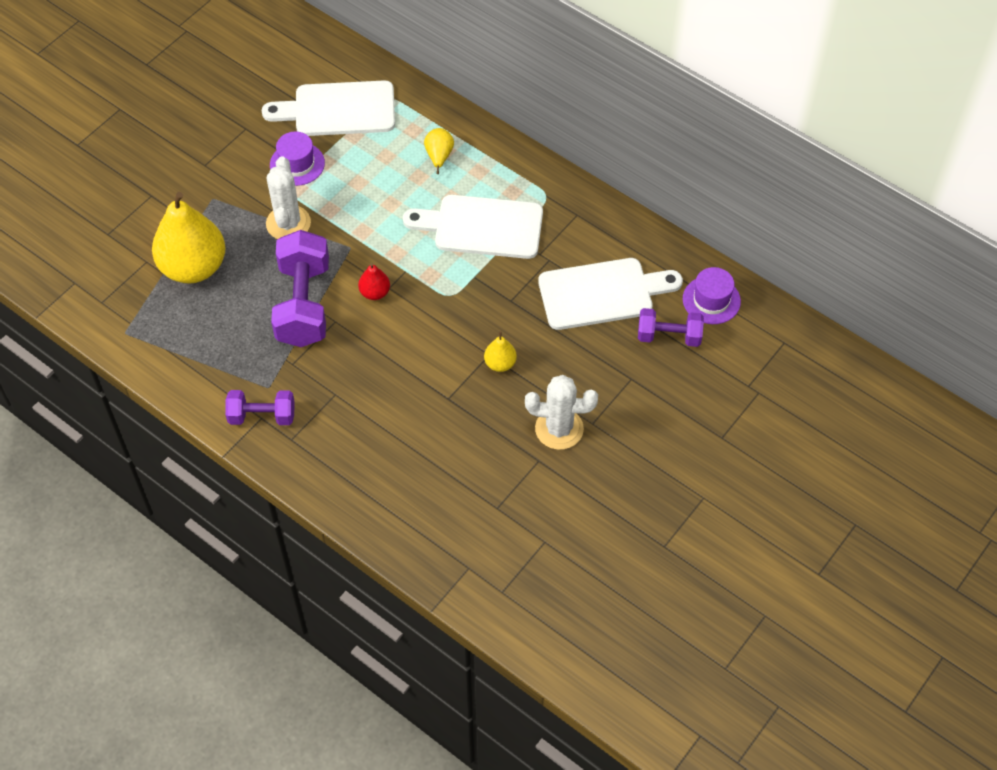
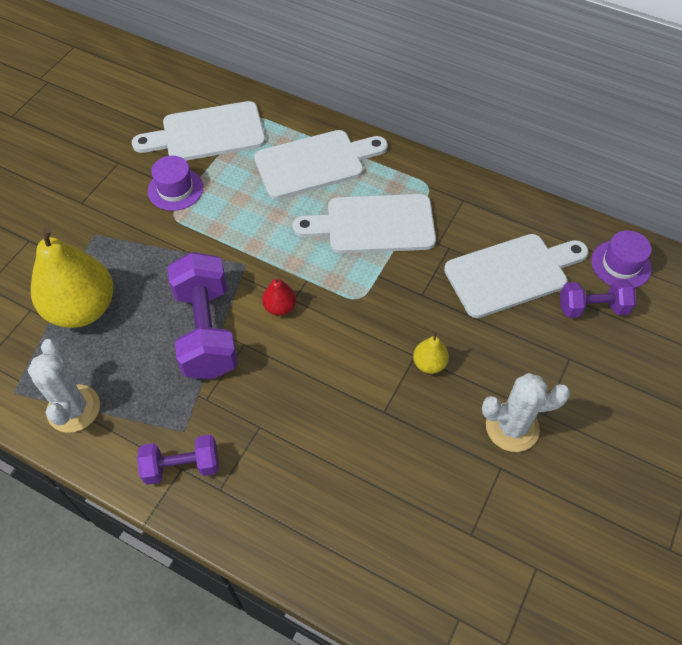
camera: 10 degrees left, 0 degrees up
white cactus [266,156,311,239] -> white cactus moved to [28,339,100,433]
yellow pear [424,128,454,174] -> white cutting board [254,130,388,199]

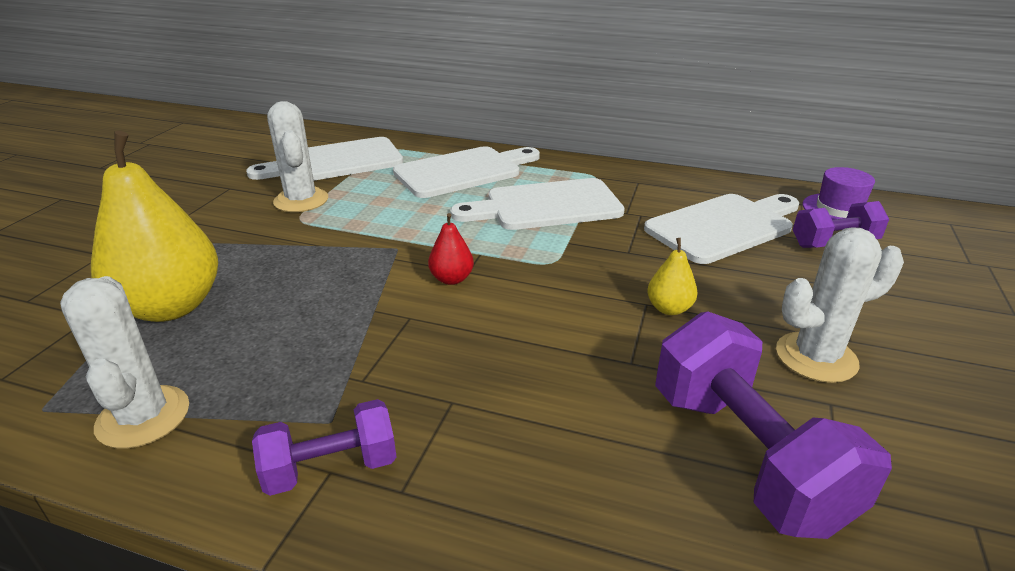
camera: 10 degrees left, 25 degrees down
purple hat [148,156,203,211] -> white cactus [267,101,328,212]
purple dumbbell [167,252,238,379] -> purple dumbbell moved to [655,311,892,539]

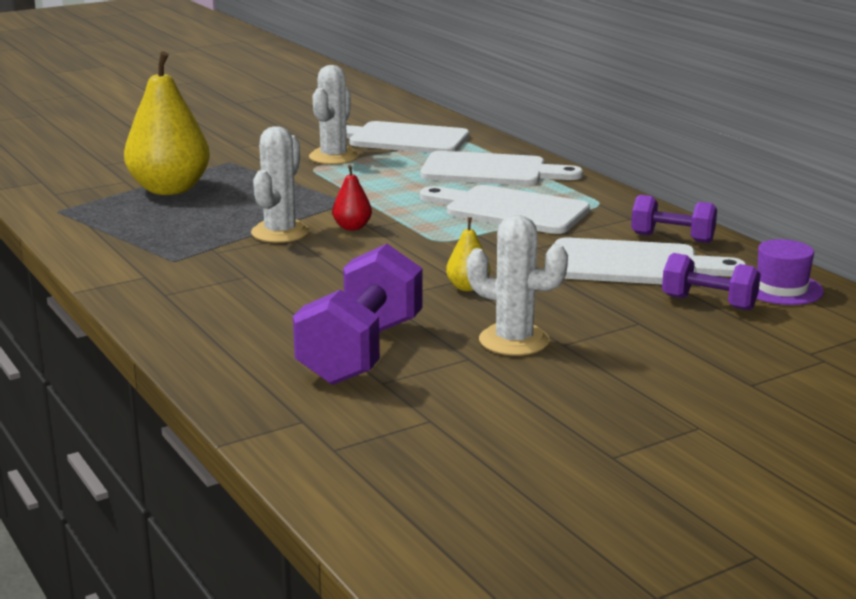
camera: 40 degrees right, 10 degrees down
white cactus [60,276,189,449] -> white cactus moved to [251,126,310,243]
purple dumbbell [252,399,397,496] -> purple dumbbell moved to [631,195,717,243]

